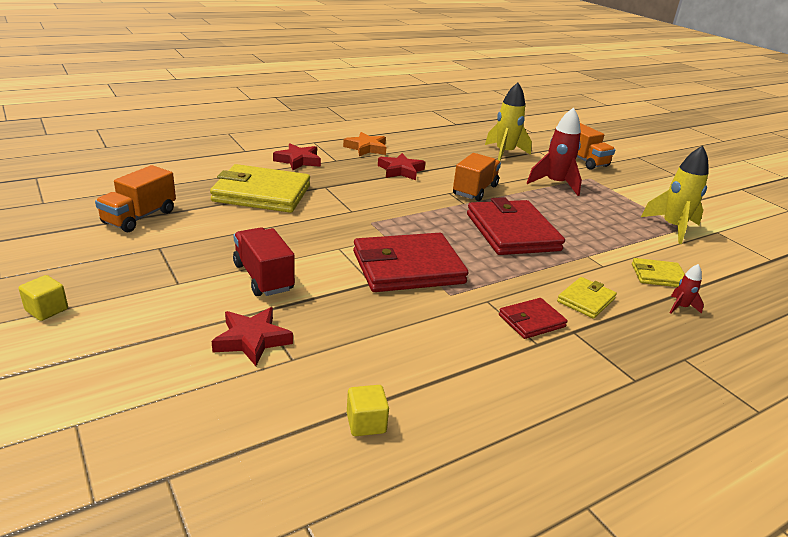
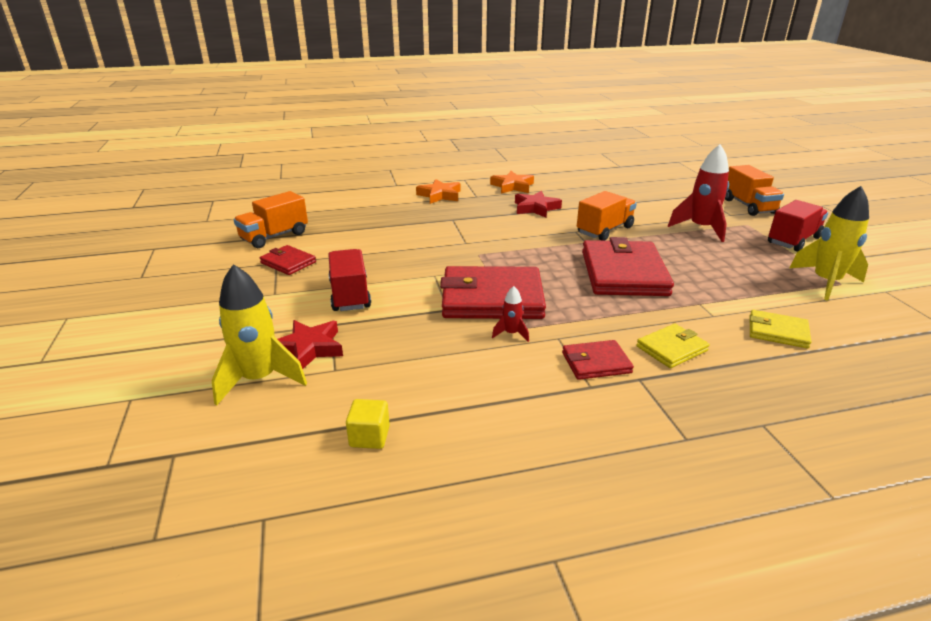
camera: 20 degrees right, 0 degrees up
yellow cube [19,275,68,321] -> none
yellow wallet [210,164,310,213] -> none
red star [273,143,321,170] -> orange star [416,179,461,204]
yellow rocket [485,83,532,161] -> yellow rocket moved to [211,264,307,406]
red rocket [670,264,704,314] -> red rocket moved to [492,286,529,342]
none -> red wallet [260,245,316,275]
none -> red truck [768,200,828,252]

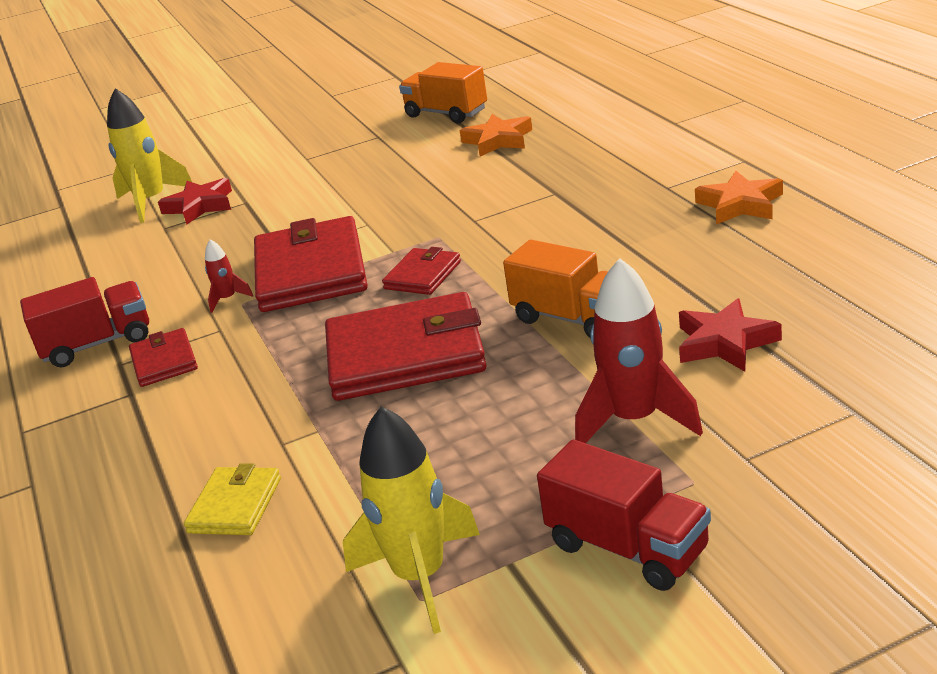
camera: 85 degrees right, 0 degrees up
red wallet [260,245,316,275] -> red wallet moved to [382,247,461,295]
red truck [328,249,371,311] -> red truck moved to [20,277,149,367]
yellow cube [346,399,390,449] -> none
orange star [416,179,461,204] -> orange star moved to [460,114,532,156]
red star [515,191,562,218] -> red star moved to [679,298,782,372]
yellow wallet [636,324,710,368] -> none
orange truck [725,165,784,216] -> none

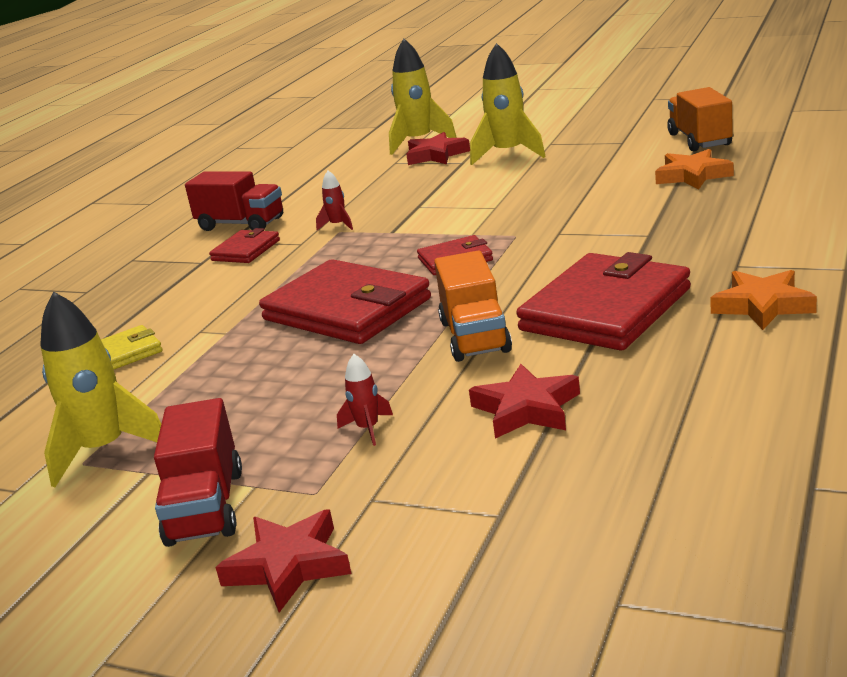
camera: 45 degrees right, 5 degrees down
red wallet [254,216,368,312] -> red wallet moved to [516,252,691,351]
red rocket [575,258,703,443] -> red rocket [337,354,393,446], size x0.48
none -> red star [215,510,352,612]
none -> yellow rocket [470,43,546,165]

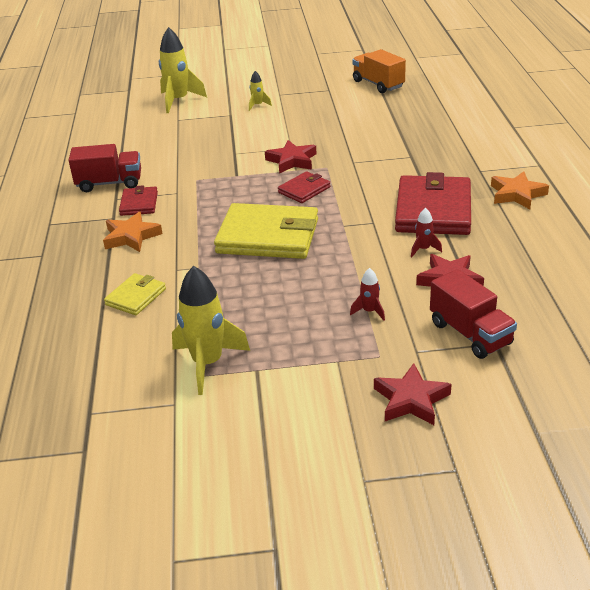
camera: 30 degrees left, 10 degrees up
red truck [154,398,242,547] -> red truck moved to [430,269,517,359]
red wallet [259,259,431,344] -> yellow wallet [214,203,318,259]
red rocket [316,170,353,230] -> red rocket moved to [411,208,442,257]
red star [406,132,470,165] -> red star moved to [265,140,316,173]
orange truck [434,250,512,362] -> none
yellow rocket [470,43,546,165] -> yellow rocket [249,71,272,111], size x0.48
orange star [655,149,734,190] -> orange star moved to [103,212,162,252]

